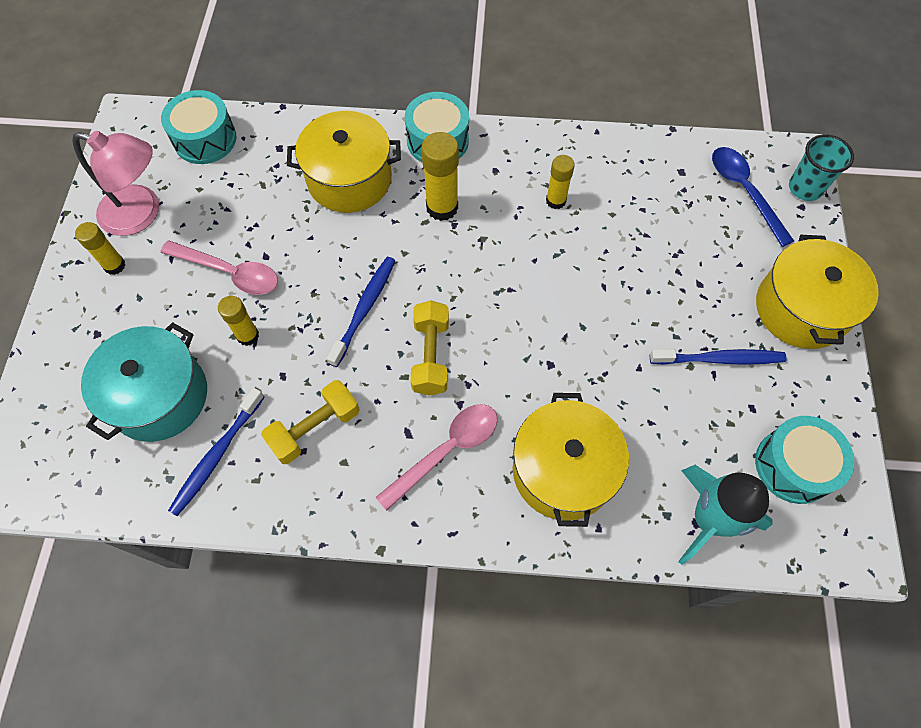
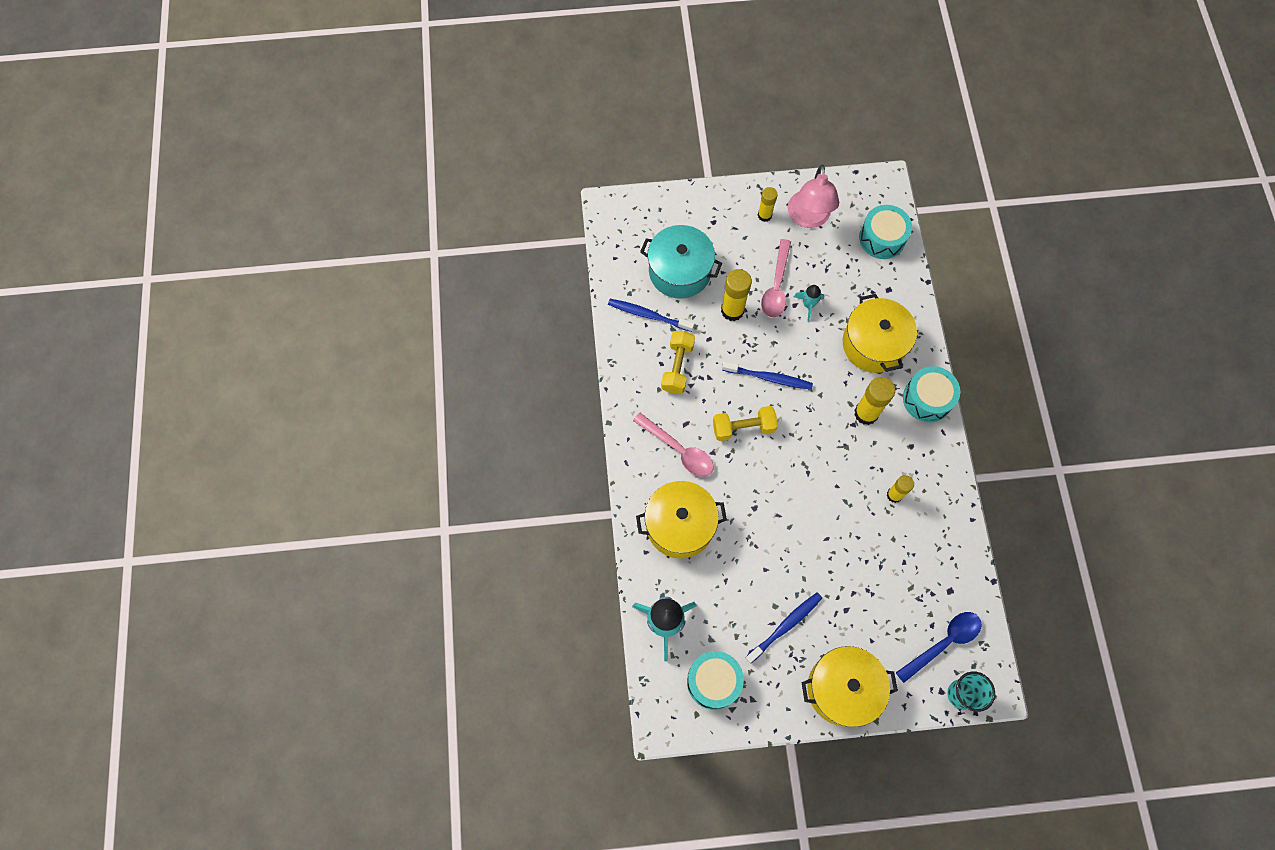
camera: 80 degrees right, 5 degrees up
yellow glue stick [218,296,259,346] -> yellow glue stick [721,269,752,321], size x1.58
yellow dumbbell [261,380,360,464] -> yellow dumbbell turned 60 degrees clockwise [661,331,695,394]
blue toothbrush [650,349,787,365] -> blue toothbrush turned 120 degrees counterclockwise [745,592,822,664]
none -> turquoise rocket [794,285,825,321]

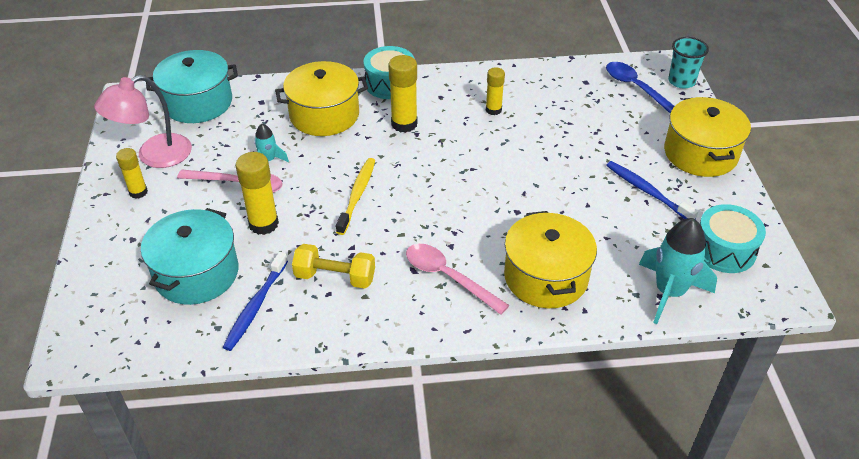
camera: 90 degrees left, 25 degrees down
pink spoon [633,413,714,477] -> pink spoon turned 90 degrees counterclockwise [406,244,509,315]
yellow dumbbell [713,406,778,441] -> none
blue toothbrush [722,361,813,390] -> yellow toothbrush [336,158,375,235]
pink lamp [788,165,839,228] -> pink lamp turned 135 degrees clockwise [94,75,192,168]
turquoise drum [859,205,912,259] -> turquoise pot [146,50,238,123]

